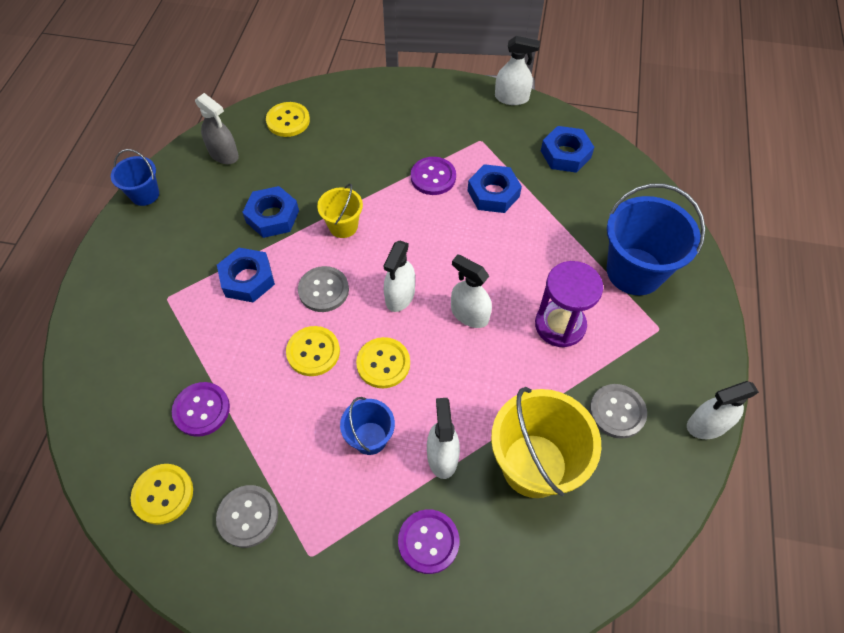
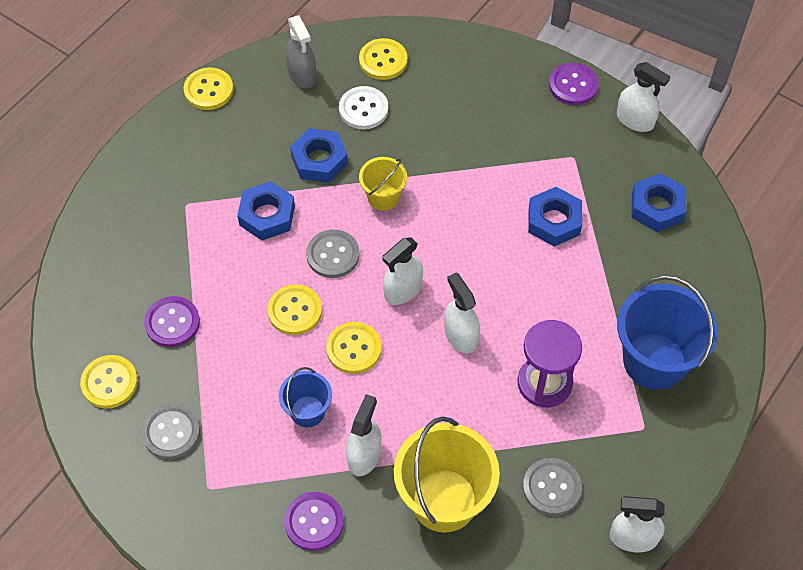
camera: 25 degrees right, 0 degrees up
blue bucket [111,149,159,206] -> yellow button [184,67,233,110]
purple button [411,157,456,195] -> purple button moved to [549,63,599,105]
none -> white button [339,86,388,129]

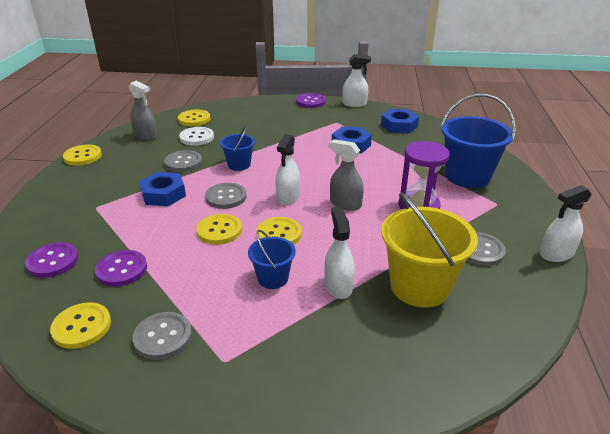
camera: 30 degrees left, 25 degrees down
purple button [284,492,344,551] -> purple button moved to [25,242,78,278]
blue nut [290,128,348,183] -> grey button [164,150,202,172]
yellow bucket [359,157,407,210] -> blue bucket [220,126,255,171]
white spray bottle [444,273,480,354] -> grey spray bottle [330,139,364,211]

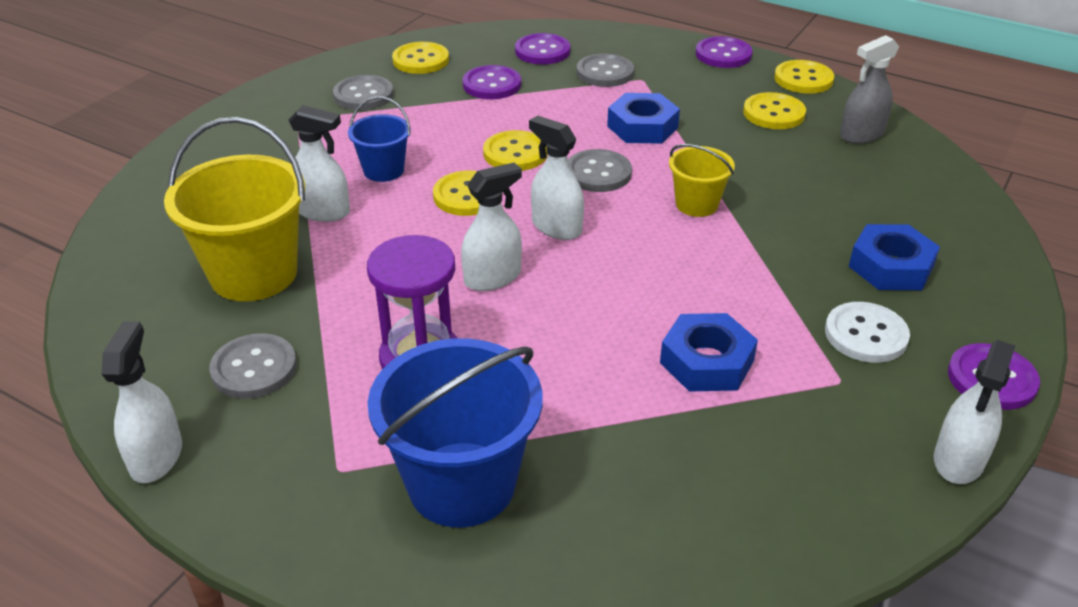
camera: 115 degrees right, 5 degrees up
grey button [164,150,202,172] -> grey button moved to [577,54,634,87]
yellow button [178,109,210,126] -> yellow button moved to [743,92,806,129]
white button [179,127,214,146] -> white button moved to [825,302,910,363]
blue bucket [220,126,255,171] -> yellow bucket [669,144,735,217]
grey spray bottle [330,139,364,211] -> white spray bottle [461,163,522,291]
blue nut [381,109,419,134] -> blue nut moved to [849,224,940,290]
none -> purple button [696,36,752,68]

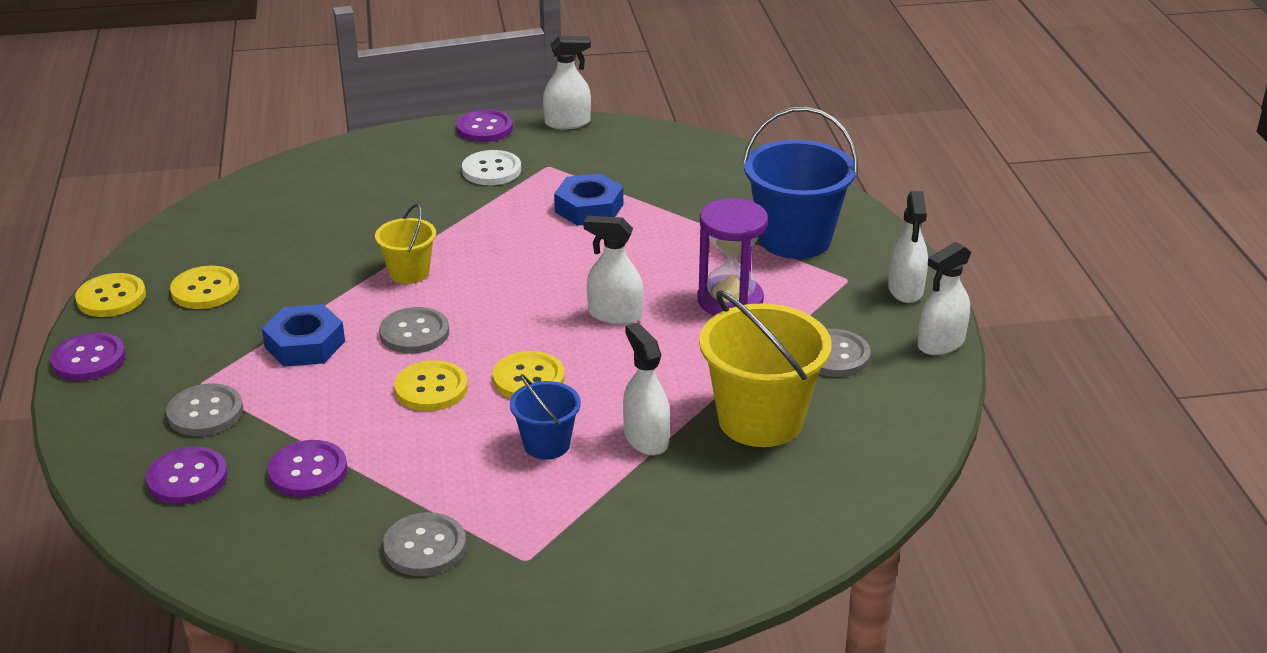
camera: 130 degrees left, 5 degrees down
yellow button [392,42,449,74] -> none
white spray bottle [529,116,584,240] -> white spray bottle moved to [888,191,928,303]
grey spray bottle [840,35,899,144] -> none
blue nut [849,224,940,290] -> none

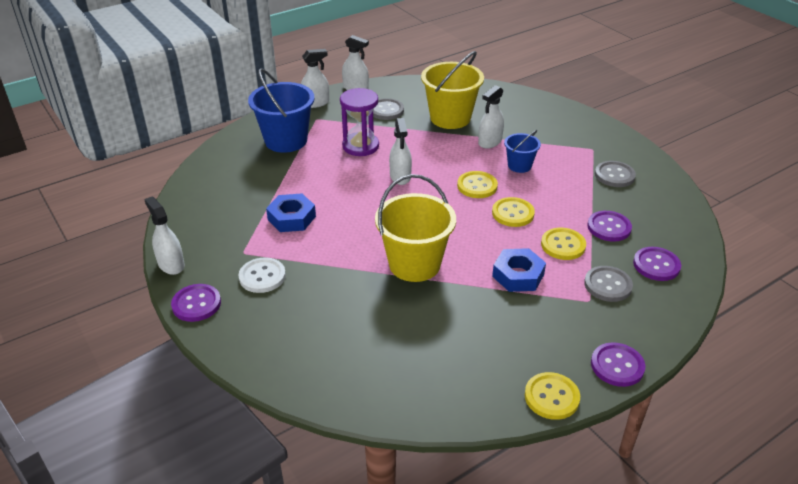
camera: 115 degrees left, 5 degrees up
yellow button [170,266,239,309] -> yellow button moved to [541,228,586,260]
yellow bucket [375,204,436,284] -> yellow bucket [375,174,456,282], size x1.87
grey button [379,307,449,354] -> none

